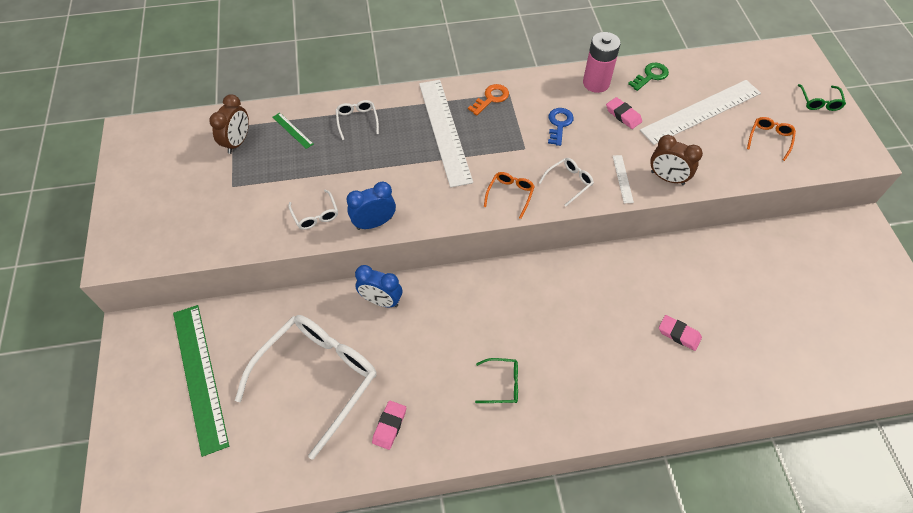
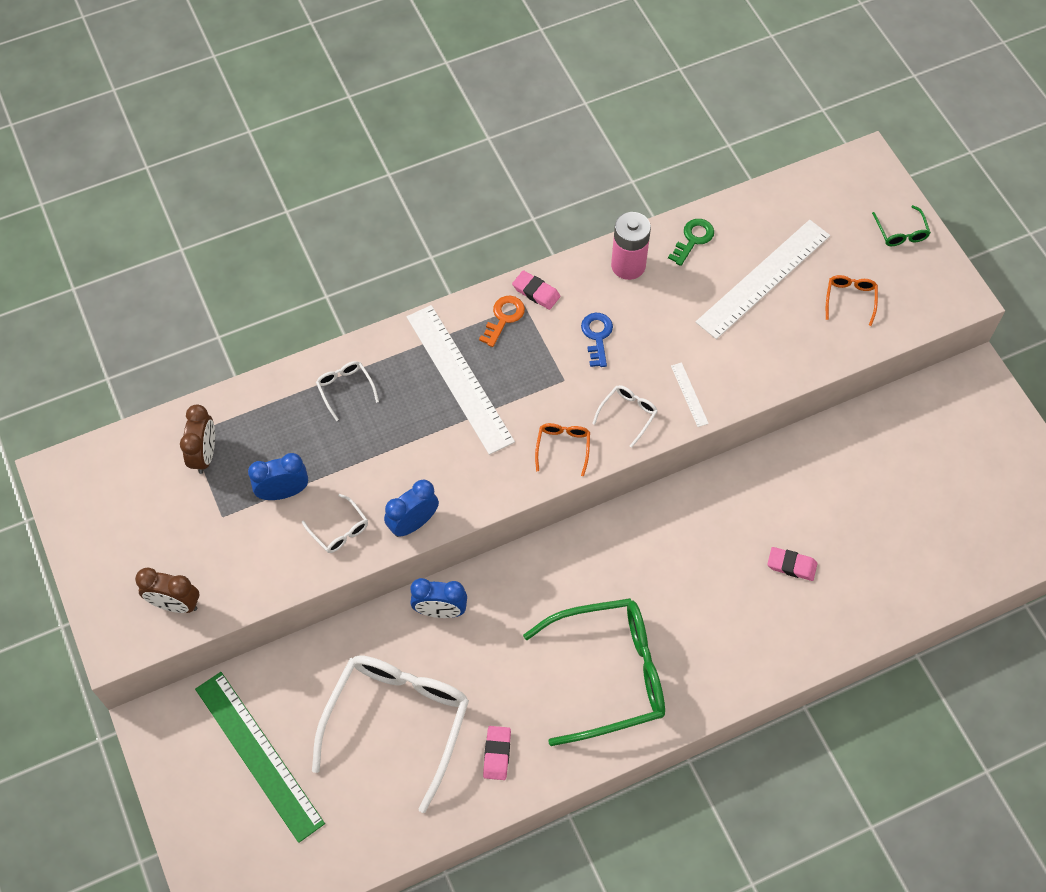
camera: 15 degrees left, 5 degrees up
green ruler [273,113,313,149] -> none
green glasses [475,358,518,403] -> green glasses [523,598,665,746], size x2.42
pink eraser [606,97,642,129] -> pink eraser moved to [512,270,560,310]
brown clock [650,135,703,185] -> brown clock moved to [135,568,199,613]
none -> blue clock [248,453,308,500]

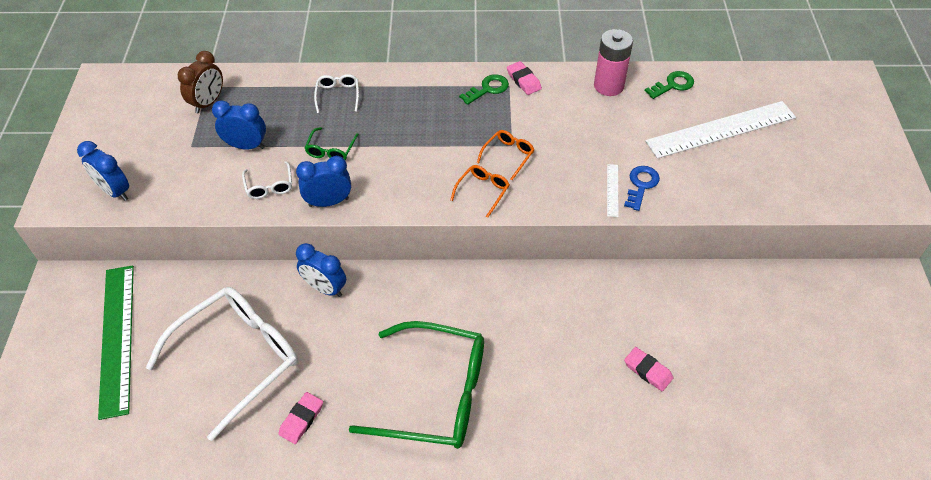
camera: 25 degrees right, 10 degrees down
brown clock [135,568,199,613] -> blue clock [77,141,129,201]
white ruler [407,305,515,455] -> none
orange key [479,296,525,347] -> green key [459,74,509,105]
blue key [581,313,613,367] -> blue key moved to [624,166,660,211]
white glasses [592,385,658,448] -> none
orange glasses [826,275,878,326] -> orange glasses moved to [477,130,534,180]
green glasses [872,205,931,246] -> green glasses moved to [305,127,359,160]

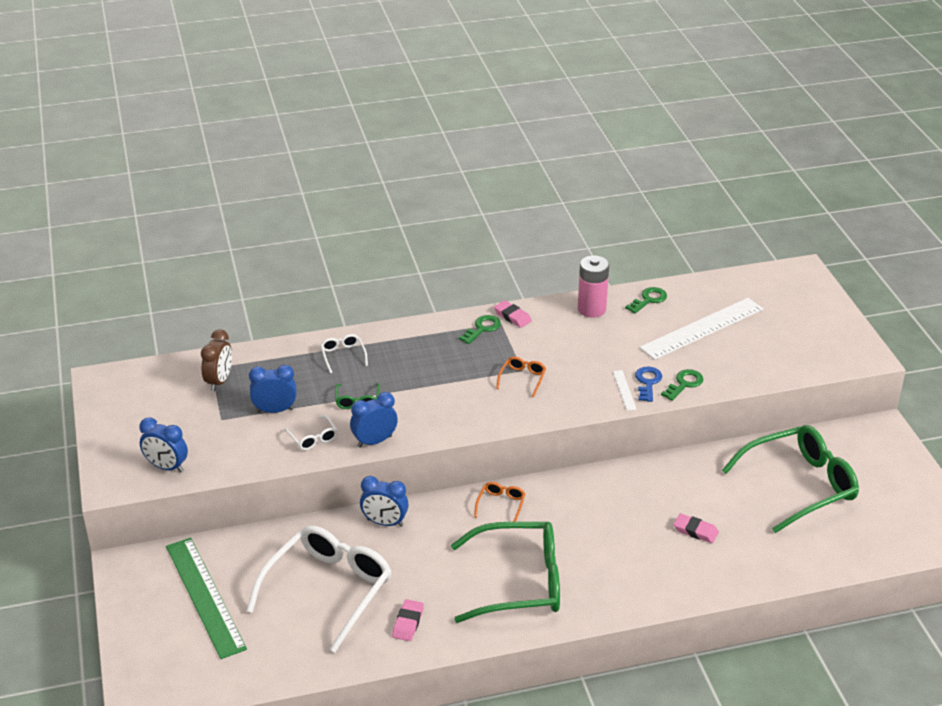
camera: 15 degrees left, 15 degrees down
orange glasses [450,165,510,218] -> orange glasses moved to [474,482,525,522]
none -> green key [661,369,704,401]
none -> green glasses [722,425,859,533]

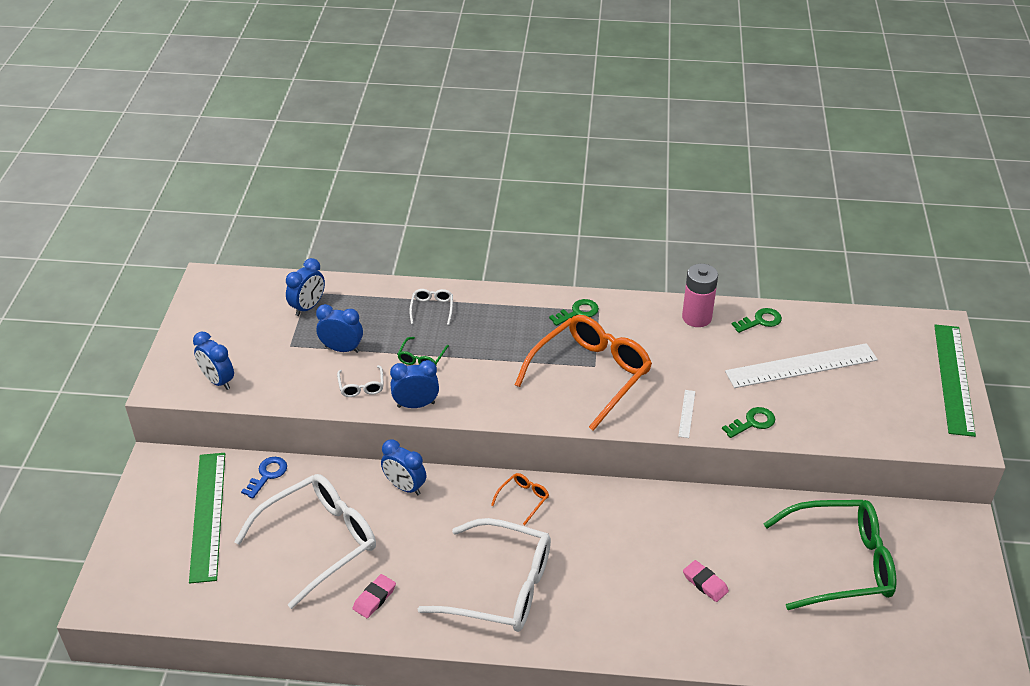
camera: 20 degrees right, 5 degrees up
brown clock [201,329,232,391] -> blue clock [286,258,325,316]
green glasses [451,522,560,623] -> white glasses [418,518,551,632]
pink eraser [494,300,532,328] -> none
orange glasses [496,357,546,397] -> orange glasses [515,315,652,431], size x2.42
blue key [635,366,662,402] -> blue key moved to [241,457,287,499]
none -> green ruler [934,324,976,437]

